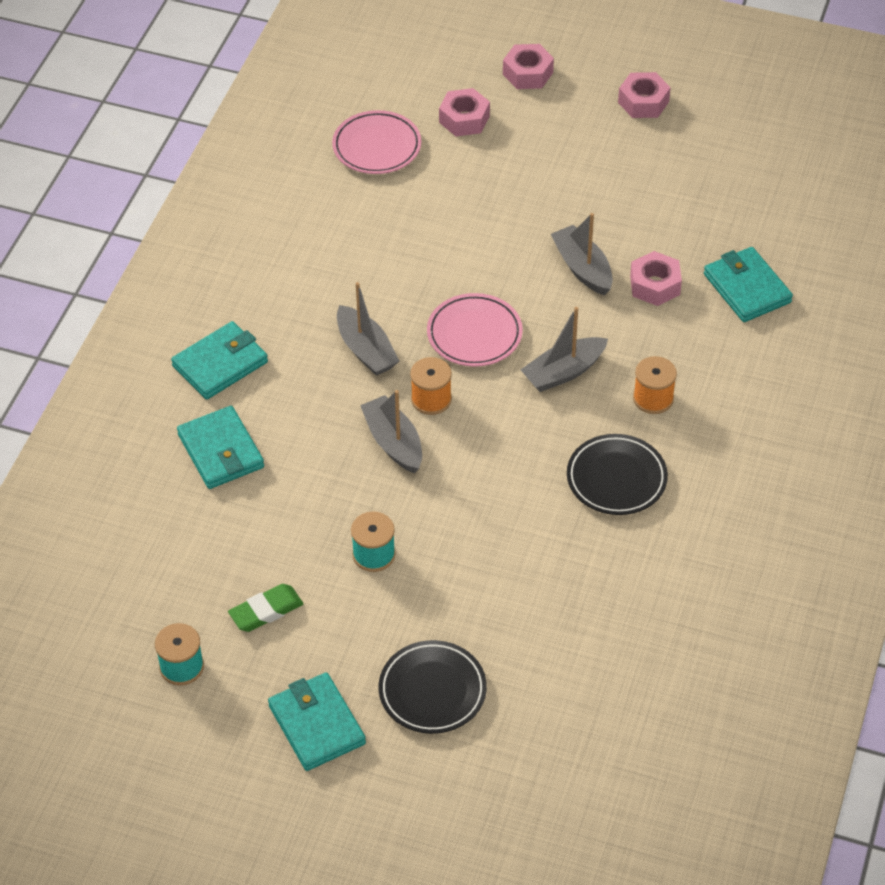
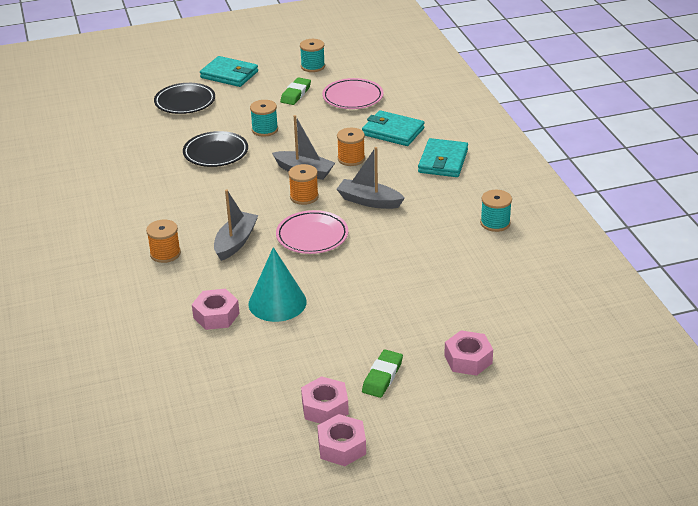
camera: 145 degrees right, 15 degrees down
pink plate [332,110,421,174] -> pink plate moved to [322,78,384,109]
pink nut [503,44,554,89] -> pink nut moved to [301,376,349,424]
grey boat [551,213,613,295] -> turquoise cone [248,247,307,322]
black plate [567,434,668,515] -> black plate moved to [183,131,248,167]
turquoise wallet [704,247,793,322] -> none
none -> orange spool [337,128,365,166]
none -> green eraser [362,349,403,398]
none -> turquoise spool [480,190,512,232]

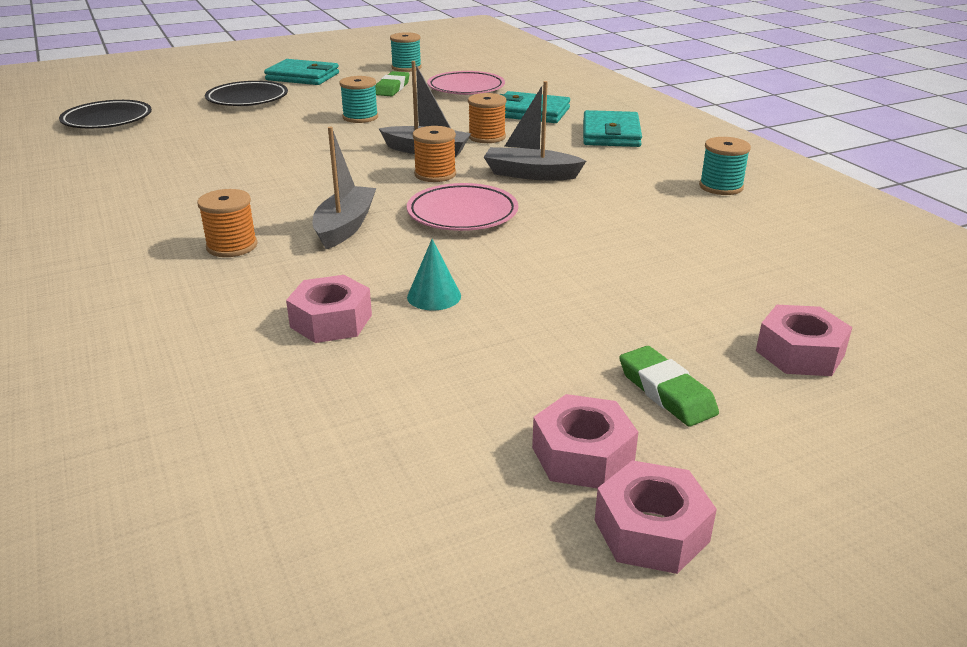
camera: 10 degrees left, 5 degrees down
black plate [183,131,248,167] -> black plate moved to [59,100,152,128]
turquoise cone [248,247,307,322] -> turquoise cone [407,239,461,311], size x0.54
green eraser [362,349,403,398] -> green eraser turned 45 degrees counterclockwise [619,346,719,427]

